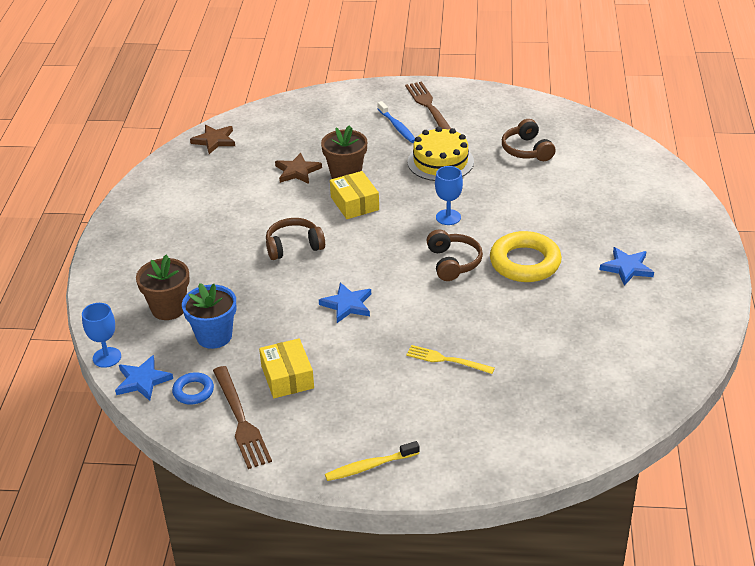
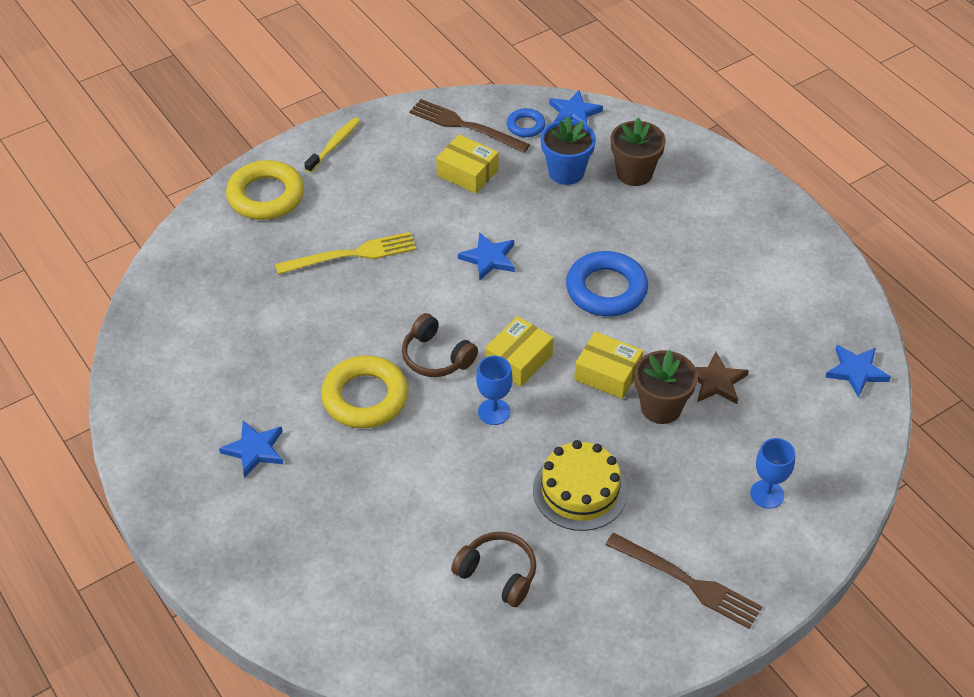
camera: 140 degrees right, 10 degrees up
blue goblet [82,303,121,368] -> blue goblet moved to [750,438,795,509]
brown star [190,125,235,154] -> blue star [825,345,891,398]
brown headphones [266,218,325,260] -> blue ring [566,251,648,317]
blue toothbrush [377,101,415,143] -> none
yellow fork [406,345,495,374] -> yellow fork [275,232,416,275], size x1.52
none -> yellow ring [226,160,304,220]
none -> yellow box [485,316,553,387]

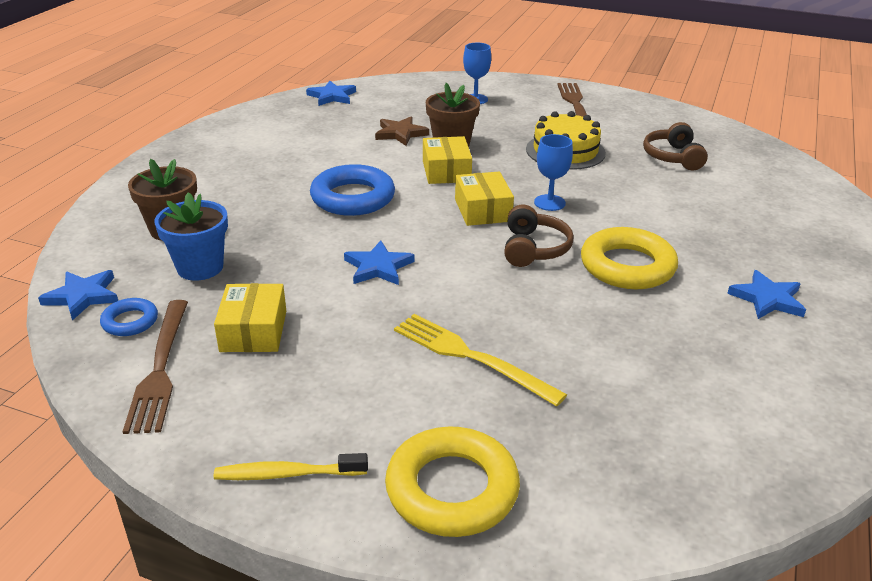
camera: 125 degrees left, 15 degrees down
yellow box [485,316,553,387] -> yellow box turned 75 degrees clockwise [455,172,514,226]

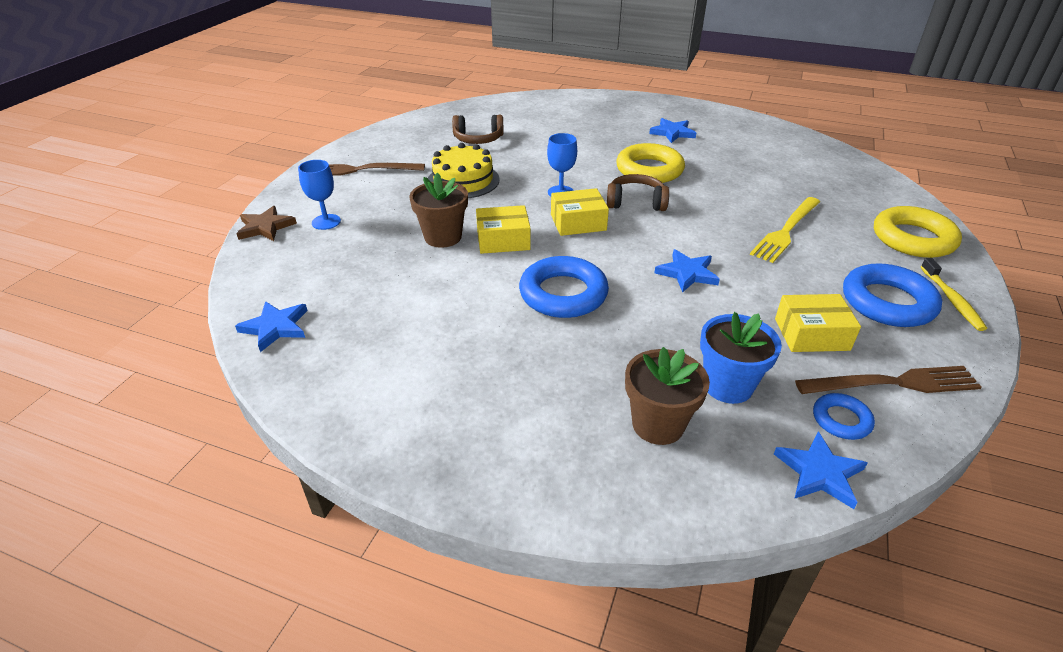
camera: 90 degrees left, 5 degrees up
brown star [375,116,429,146] -> brown star moved to [236,206,297,241]
none -> blue ring [843,263,942,327]

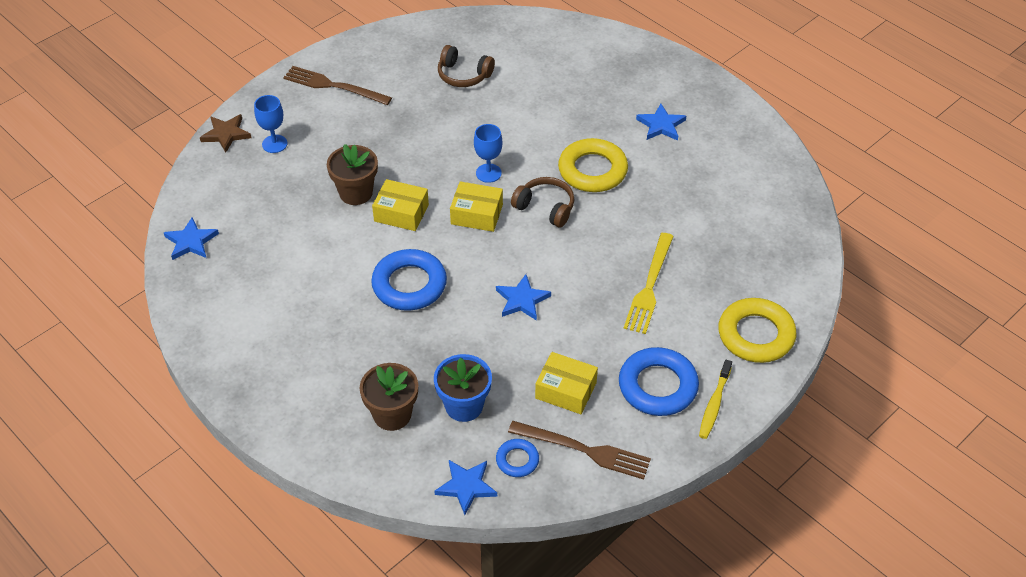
camera: 25 degrees right, 10 degrees up
yellow cake [428,143,500,198] -> none
yellow fork [750,197,820,263] -> yellow fork turned 45 degrees counterclockwise [624,233,674,334]

